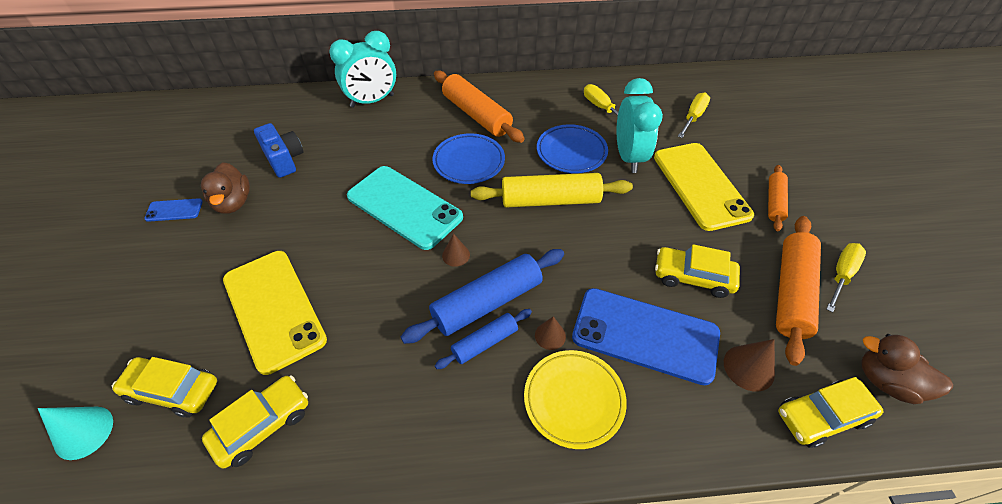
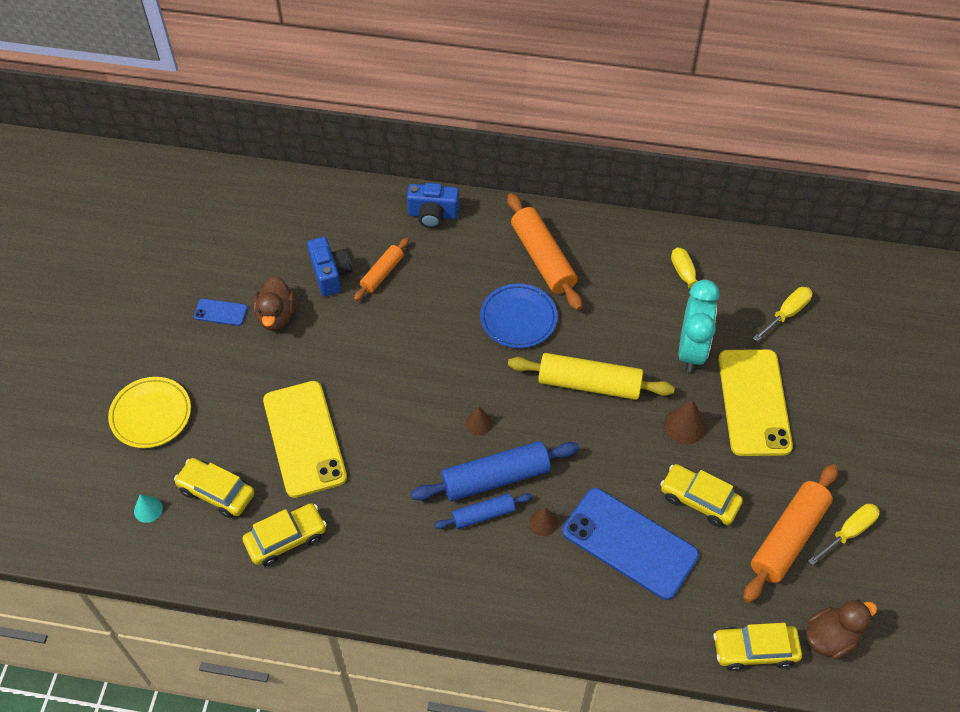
camera: 15 degrees right, 5 degrees up
turquoise cone [38,407,113,460] -> turquoise cone [134,494,163,523], size x0.66
turquoise clock [329,31,396,108] -> blue camera [407,183,459,228]
turquoise phone [347,166,463,250] -> none
yellow plate [524,350,627,449] -> yellow plate moved to [108,377,191,448]
blue plate [537,124,608,173] -> none
brown cone [724,339,775,392] -> brown cone moved to [664,400,706,444]
orange rolling pin [768,165,788,231] -> orange rolling pin moved to [354,238,409,301]
brown duck [861,334,953,404] -> brown duck turned 105 degrees clockwise [806,600,877,660]

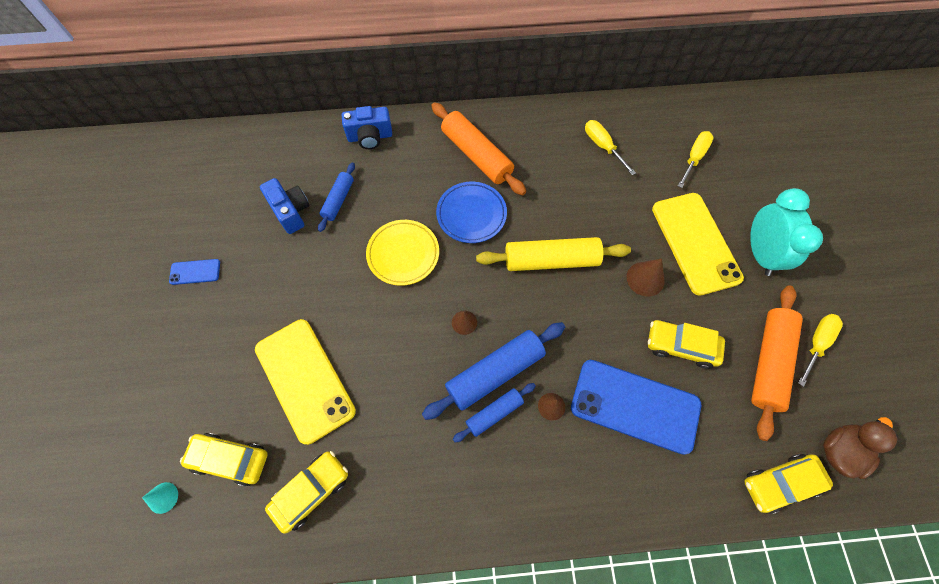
camera: 15 degrees left, 10 degrees up
yellow plate [108,377,191,448] -> yellow plate moved to [366,220,439,286]
brown duck [253,276,296,331] -> none
orange rolling pin [354,238,409,301] -> blue rolling pin [318,163,355,232]
turquoise clock [679,279,720,372] -> turquoise clock moved to [750,188,823,276]

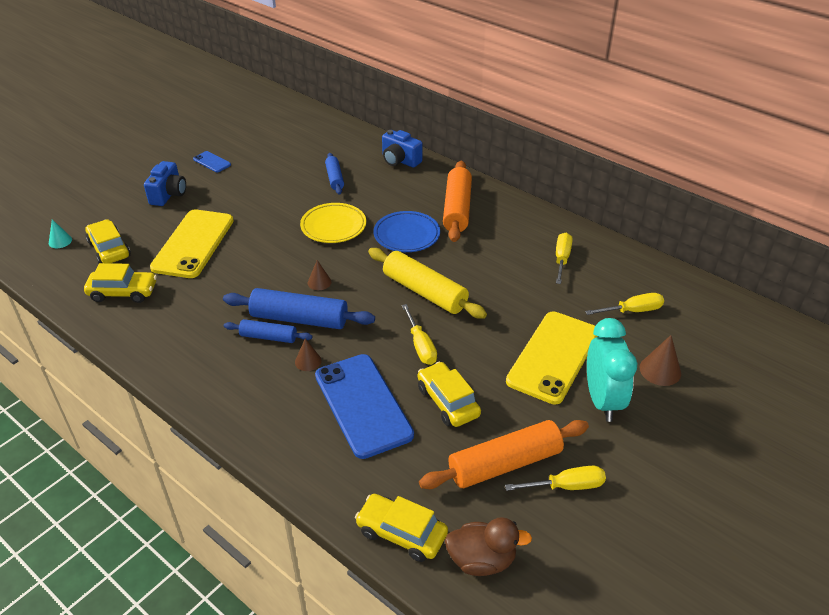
camera: 45 degrees right, 25 degrees down
blue camera [260,178,310,234] -> blue camera moved to [144,161,186,206]
blue rolling pin [318,163,355,232] -> blue rolling pin turned 75 degrees counterclockwise [325,153,344,195]
brown cone [627,259,665,297] -> brown cone moved to [639,335,681,386]
turquoise clock [750,188,823,276] -> turquoise clock turned 45 degrees counterclockwise [587,318,637,422]
none -> yellow screwdriver [402,304,437,365]

